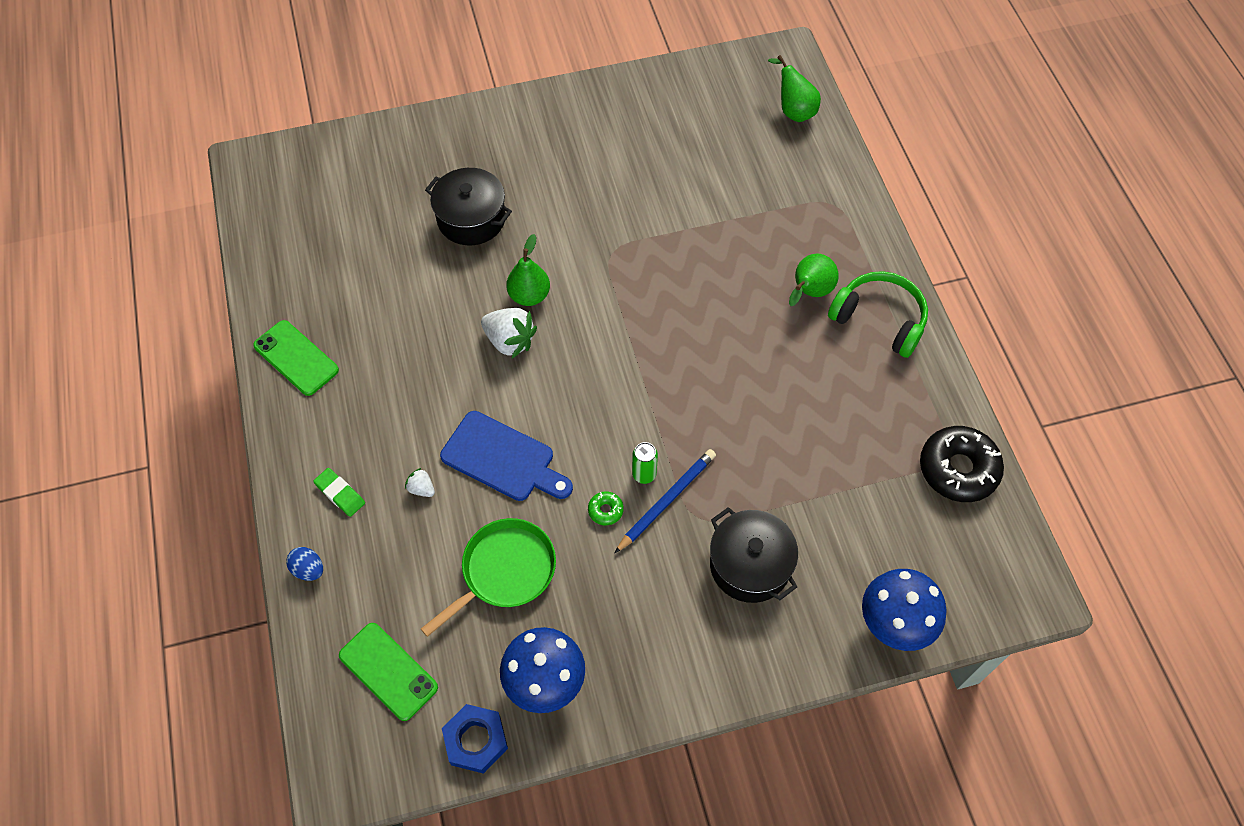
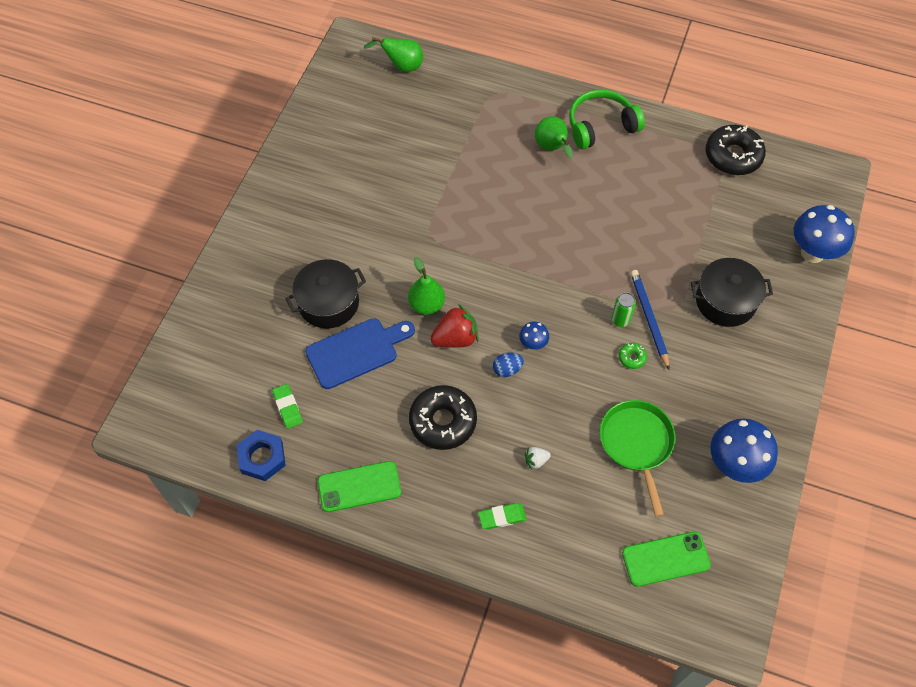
camera: 55 degrees left, 0 degrees up
blue egg [286,547,323,581] -> blue egg moved to [493,353,524,377]
blue cutting board [440,411,573,501] -> blue cutting board moved to [305,318,415,389]
blue nut [442,704,508,774] -> blue nut moved to [237,430,286,481]
white strawberry [481,308,537,359] -> red strawberry [430,304,479,348]
none -> green eraser [272,384,303,429]
none -> black donut [409,385,477,450]
none -> blue mushroom [519,322,549,350]

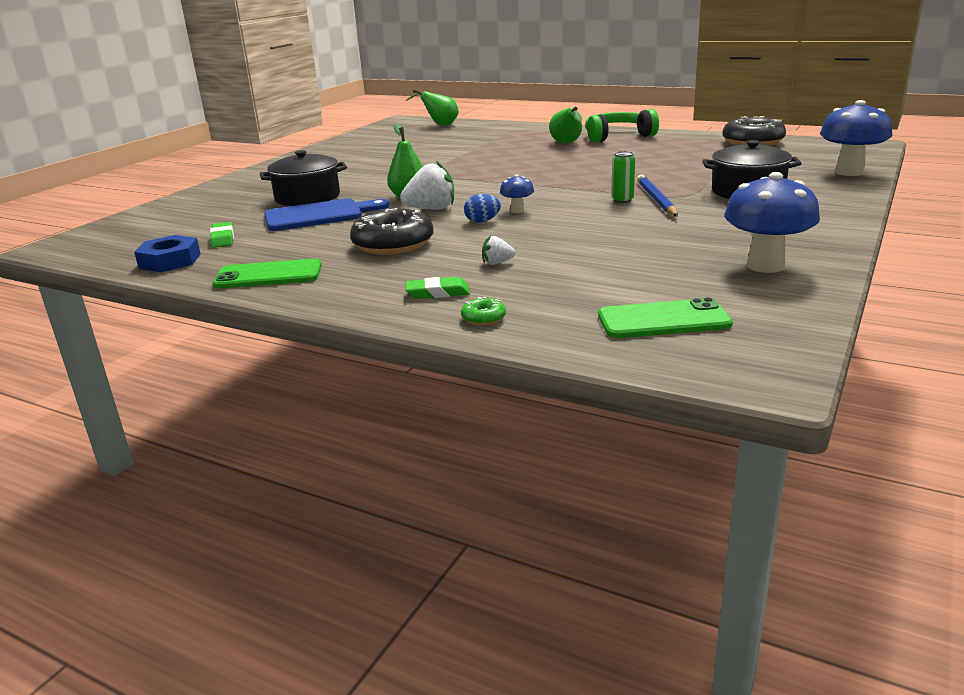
camera: 10 degrees right, 35 degrees down
red strawberry [430,304,479,348] -> white strawberry [400,160,454,210]
green pan [600,400,676,517] -> none
green donut [619,343,647,369] -> green donut moved to [461,297,506,325]

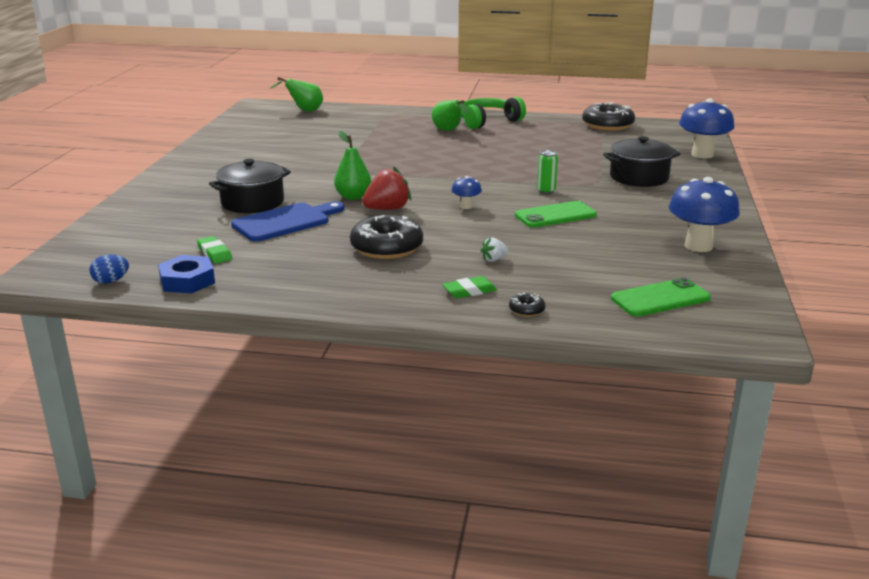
camera: 20 degrees left, 0 degrees up
green phone [213,259,322,289] -> green phone moved to [515,201,597,228]
white strawberry [400,160,454,210] -> red strawberry [362,166,411,210]
green donut [461,297,506,325] -> black donut [509,293,546,317]
blue egg [464,194,501,223] -> blue egg moved to [89,255,129,284]
blue pencil [637,174,678,217] -> none

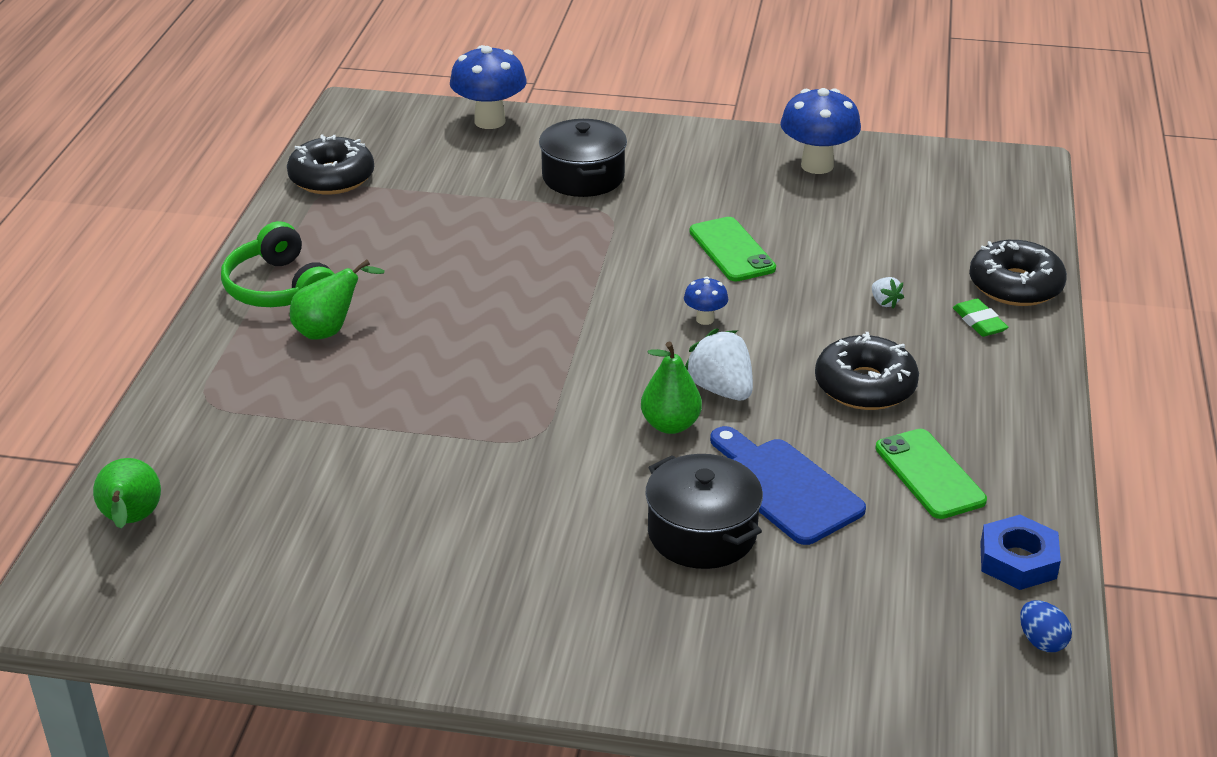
camera: 90 degrees left, 10 degrees up
green eraser [197,236,232,264] -> none
red strawberry [362,166,411,210] -> white strawberry [685,329,753,400]
black donut [509,293,546,317] -> black donut [969,240,1067,306], size x2.32
green can [537,150,558,194] -> none
green phone [611,277,711,317] -> green phone moved to [875,429,987,519]

